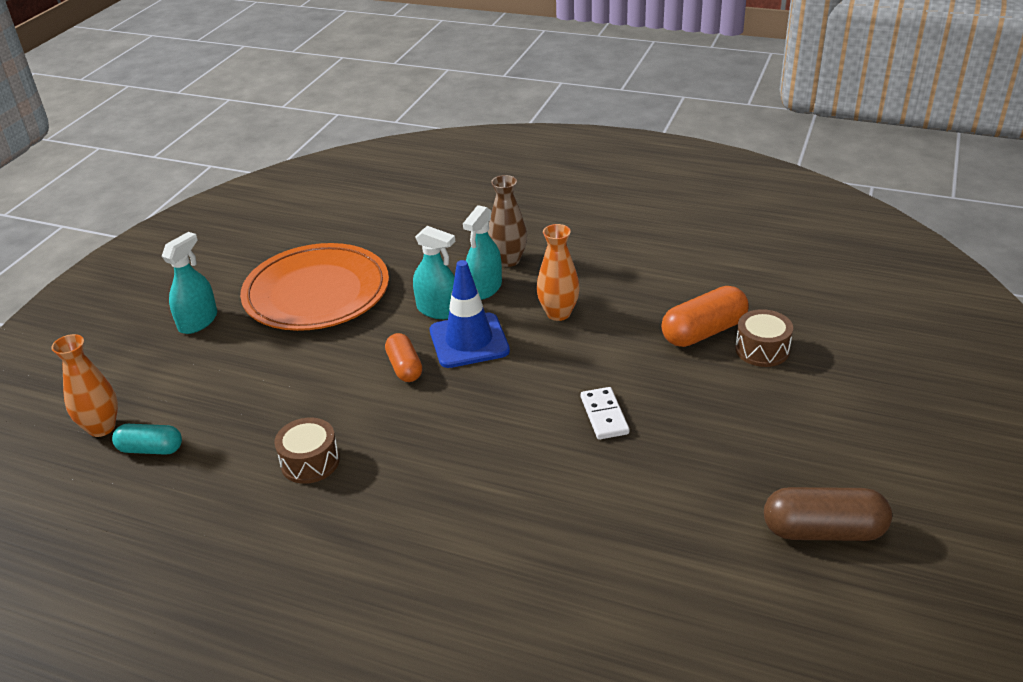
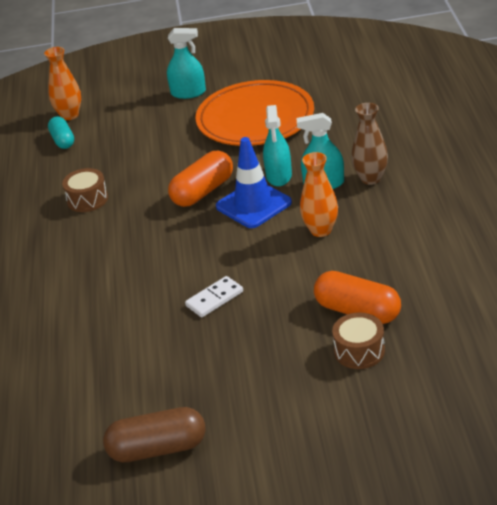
camera: 65 degrees right, 0 degrees up
orange capsule [385,333,422,382] -> orange capsule [168,151,233,207], size x1.56
brown capsule [764,487,892,541] -> brown capsule turned 75 degrees counterclockwise [103,407,206,462]

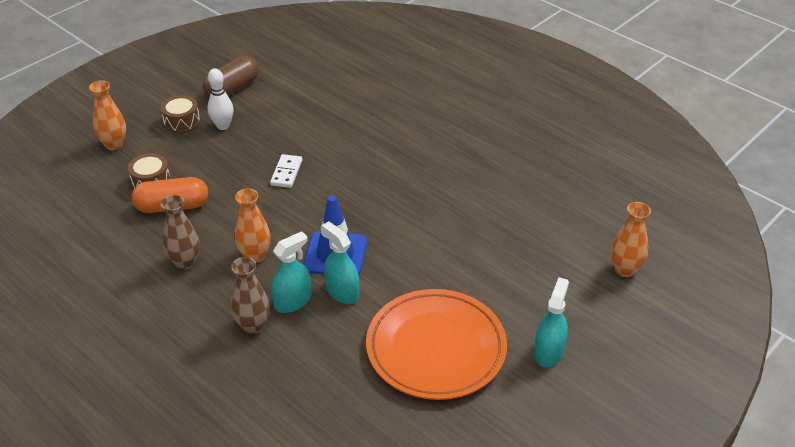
camera: 135 degrees right, 5 degrees up
turquoise capsule [48,116,74,149] -> none
brown drum [62,168,108,212] -> brown drum moved to [161,95,200,134]
turquoise spray bottle [167,28,206,99] -> turquoise spray bottle turned 150 degrees clockwise [534,277,569,367]
orange capsule [168,151,233,207] -> none
none -> orange vase [89,80,126,150]
none -> brown vase [161,195,200,270]
none -> white bowling pin [208,68,234,130]

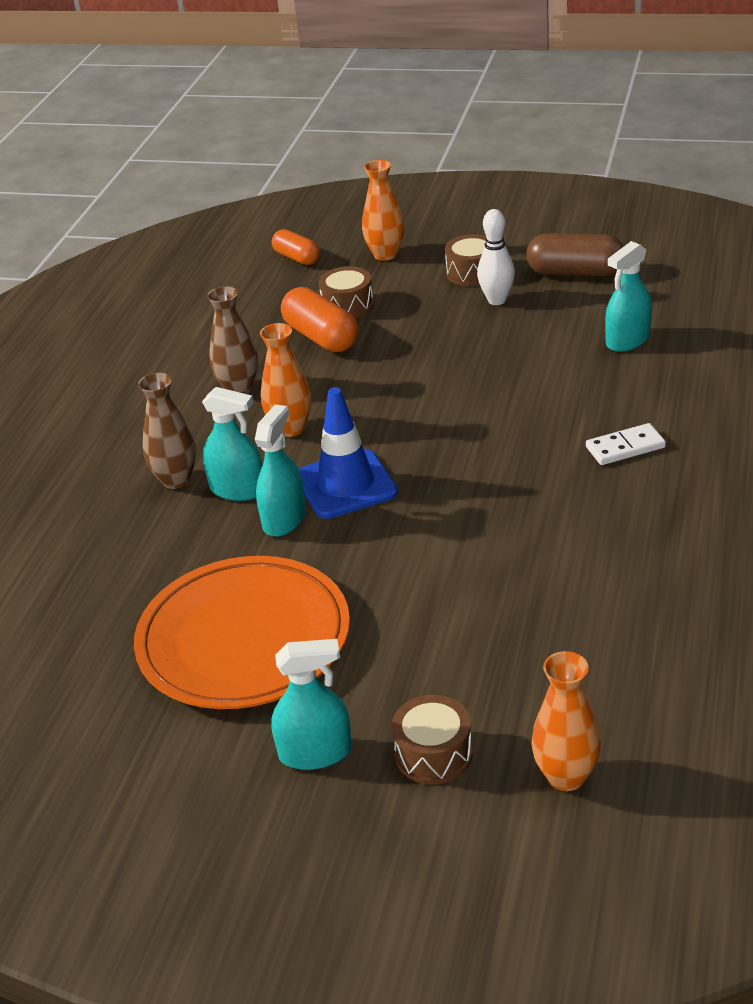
camera: 65 degrees right, 5 degrees down
white domino [270,154,302,188] -> white domino moved to [586,423,666,465]
none -> orange capsule [272,229,320,265]
none -> brown drum [392,695,473,784]
none -> turquoise spray bottle [605,241,652,352]

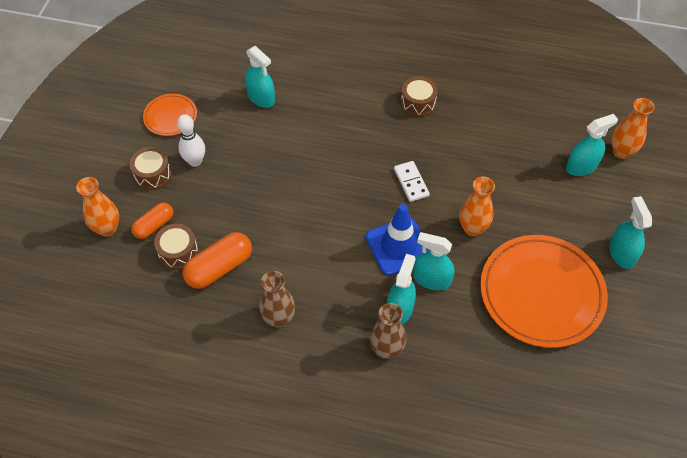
camera: 95 degrees left, 20 degrees up
orange vase [260,323,311,437] -> orange vase moved to [459,177,495,236]
orange capsule [272,229,320,265] -> orange capsule moved to [131,202,173,239]
brown drum [392,695,473,784] -> brown drum moved to [401,76,438,117]
brown capsule [526,233,624,276] -> orange plate [143,94,197,136]
white domino [586,423,666,465] -> white domino moved to [394,161,430,202]
none -> turquoise spray bottle [566,114,618,176]

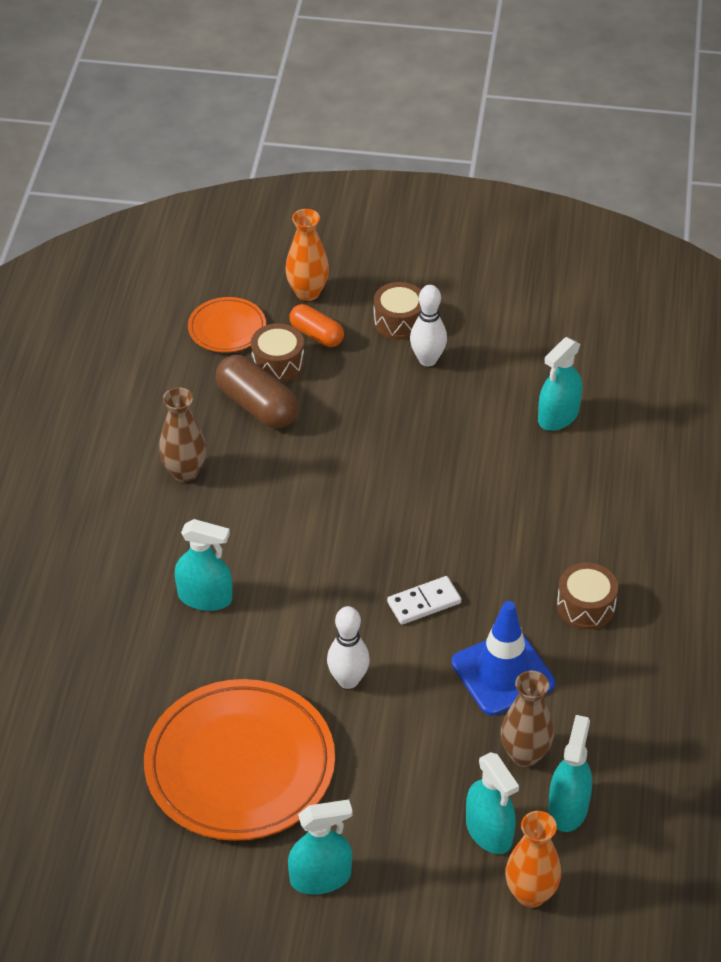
camera: 85 degrees right, 10 degrees down
orange plate [143,94,197,136] -> orange plate moved to [188,297,266,352]
orange capsule [182,232,252,289] -> brown capsule [216,355,298,428]
blue traffic cone [366,204,430,275] -> blue traffic cone moved to [452,601,555,716]
brown vase [369,303,406,359] -> brown vase moved to [501,671,554,767]
turquoise spray bottle [413,232,454,290] -> turquoise spray bottle moved to [548,715,592,832]
orange vase [459,177,495,236] -> white bowling pin [327,606,370,689]

